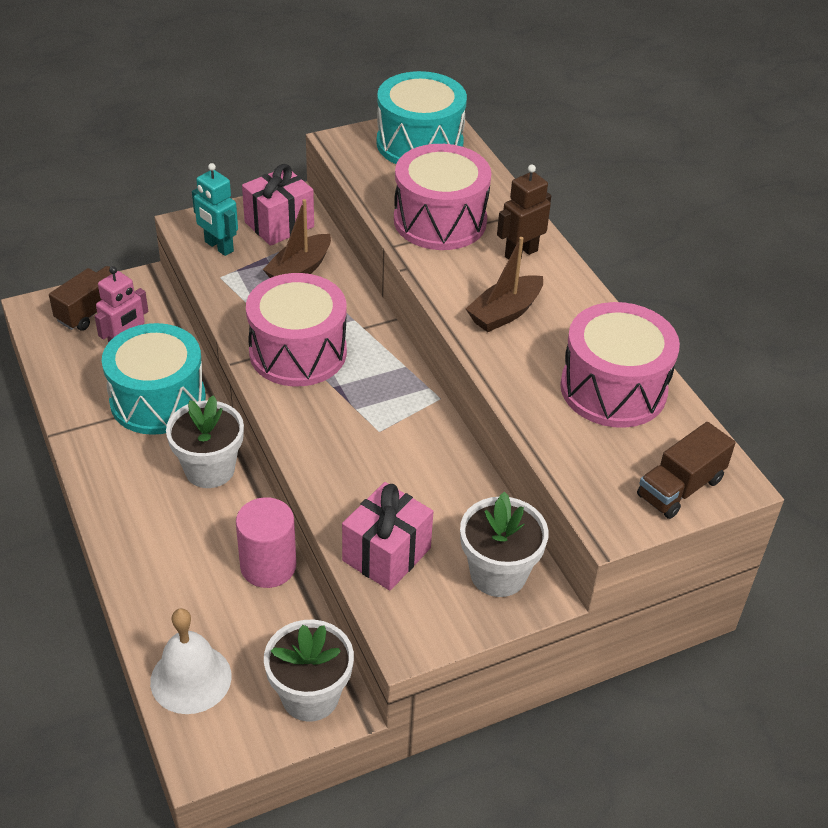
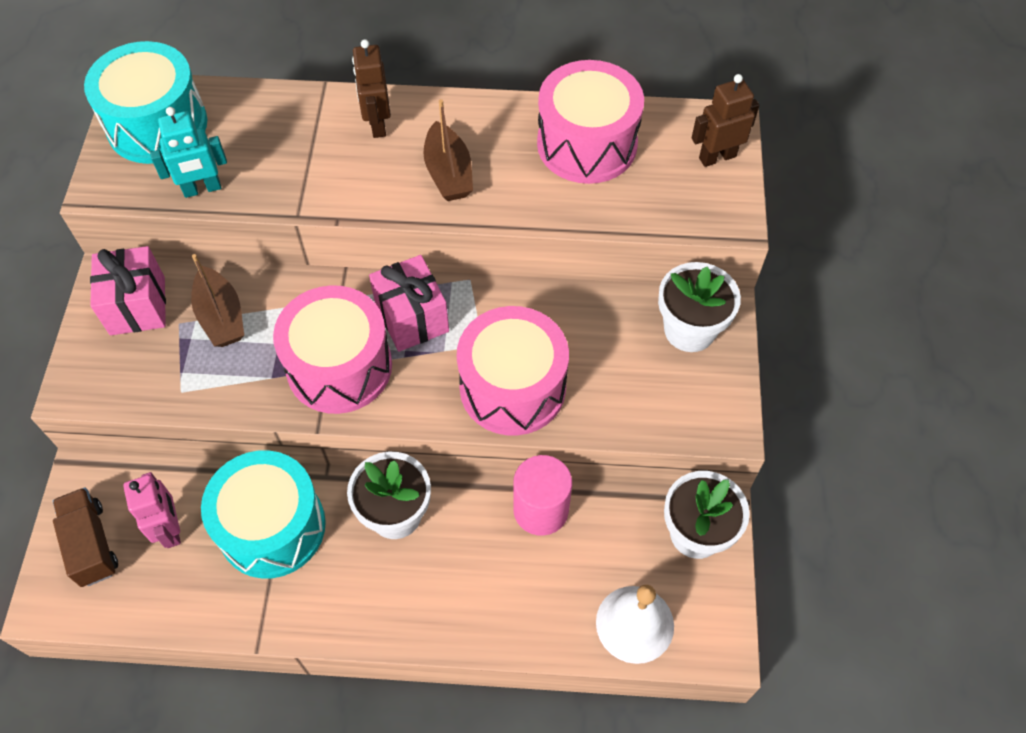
camera: 60 degrees left, 15 degrees up
turquoise robot [192,163,238,256] -> turquoise robot moved to [150,107,227,198]
pink gift [342,482,433,591] -> pink gift moved to [369,255,449,352]
pink drum [394,144,491,250] -> pink drum moved to [457,306,569,436]
brown truck [637,422,735,519] -> brown robot [692,74,759,167]

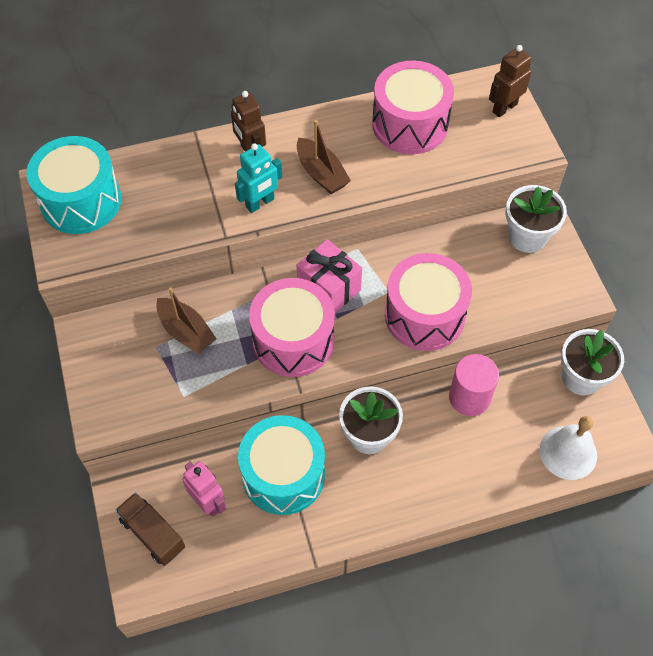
camera: 20 degrees left, 0 degrees up
pink gift [90,246,166,335] -> none
turquoise robot [150,107,227,198] -> turquoise robot moved to [235,143,282,213]

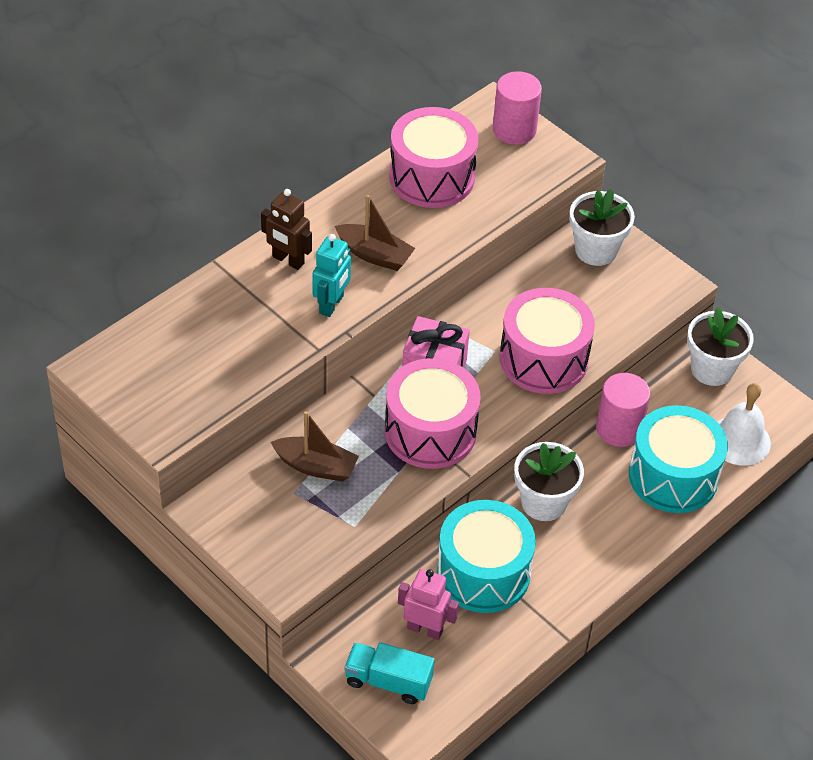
camera: 30 degrees left, 10 degrees down
turquoise drum [26,136,121,234] -> turquoise drum moved to [629,405,728,513]
brown truck [115,492,185,566] -> turquoise truck [345,642,435,704]
brown robot [489,45,531,117] -> pink cylinder [493,71,542,145]

